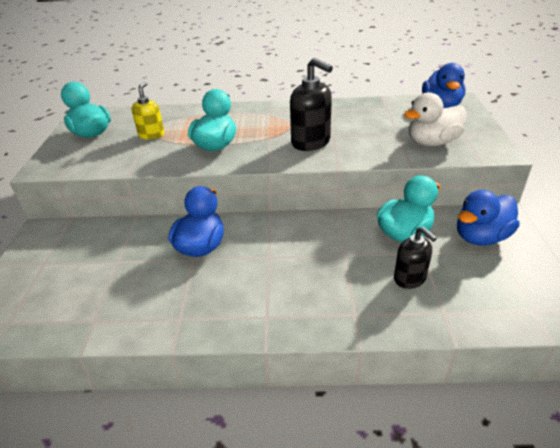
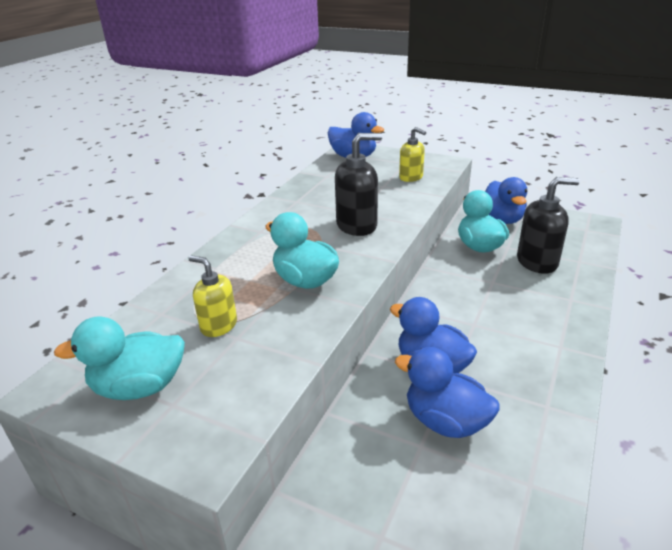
camera: 65 degrees left, 5 degrees down
black soap dispenser [394,226,437,289] -> black soap dispenser [517,177,580,274], size x1.56
white duck [404,92,467,146] -> yellow soap dispenser [399,127,426,182]
none -> blue duck [395,347,500,438]

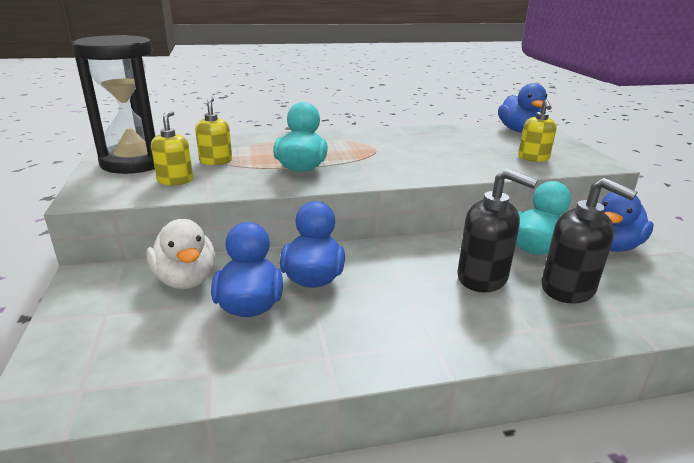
camera: 50 degrees right, 5 degrees down
turquoise duck [54,316,185,400] -> black hourglass [72,35,157,174]
black soap dispenser [335,133,382,236] -> black soap dispenser moved to [457,169,538,292]
none -> white duck [146,219,215,289]
none -> yellow soap dispenser [151,111,193,185]

